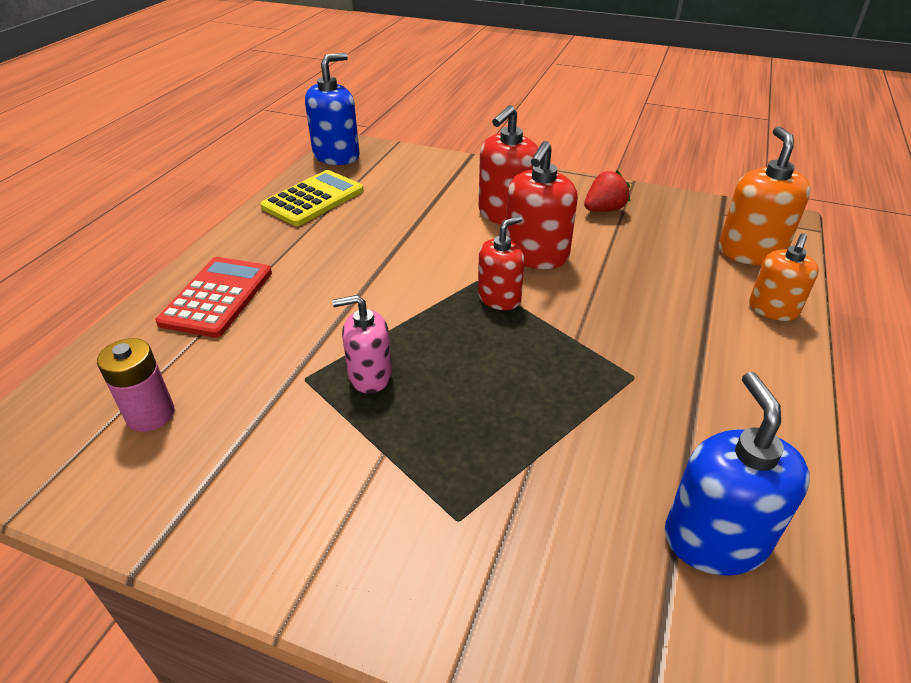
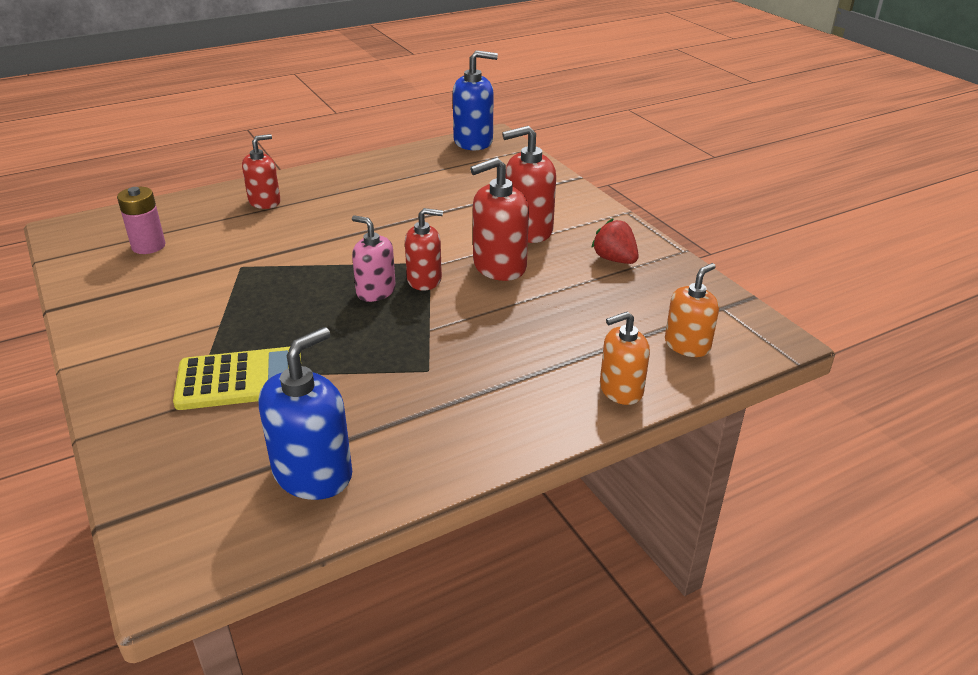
camera: 40 degrees right, 5 degrees down
red calculator [155,257,272,338] -> red soap dispenser [242,134,281,209]
yellow calculator [260,170,364,226] -> yellow calculator moved to [173,347,301,410]
pink soap dispenser [332,295,392,393] -> pink soap dispenser moved to [352,215,396,302]
red strawberry [584,170,630,212] -> red strawberry turned 135 degrees counterclockwise [591,219,639,264]
orange soap dispenser [718,126,811,265] -> orange soap dispenser [665,263,719,357], size x0.66

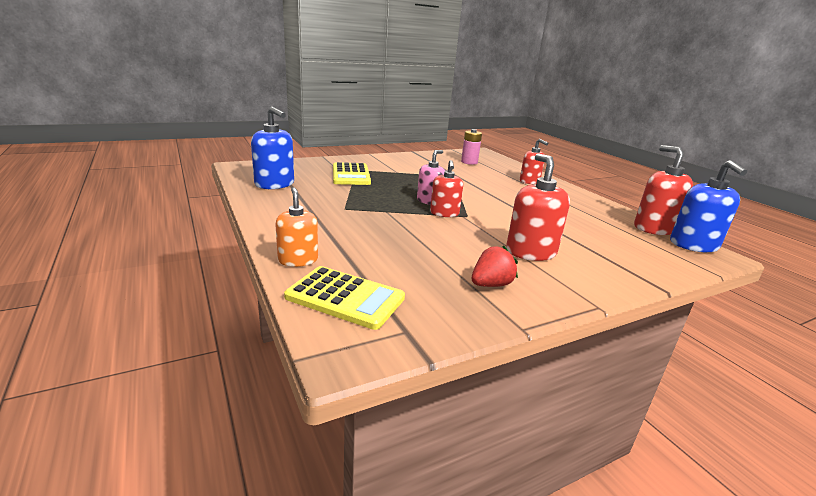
camera: 90 degrees right, 10 degrees down
red soap dispenser [470,157,529,281] -> red soap dispenser moved to [634,145,693,235]
orange soap dispenser [665,263,719,357] -> yellow calculator [284,266,405,330]

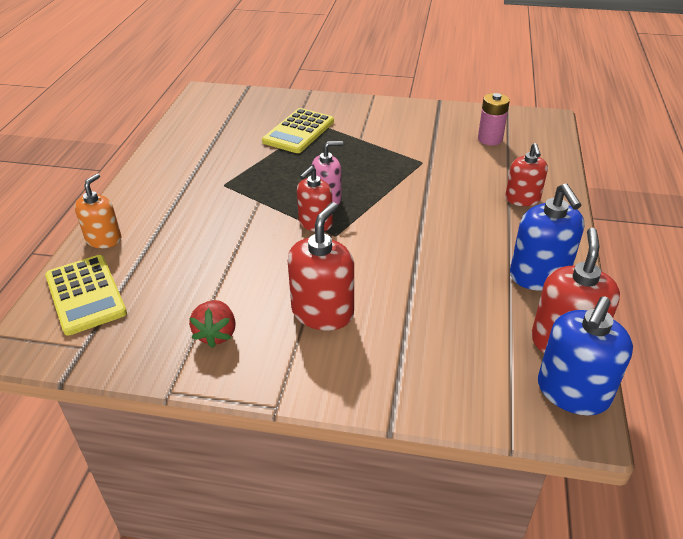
camera: 40 degrees right, 15 degrees up
blue soap dispenser [251,107,294,189] -> blue soap dispenser moved to [510,183,585,291]
red strawberry [472,246,518,287] -> red strawberry turned 90 degrees clockwise [189,300,236,348]

